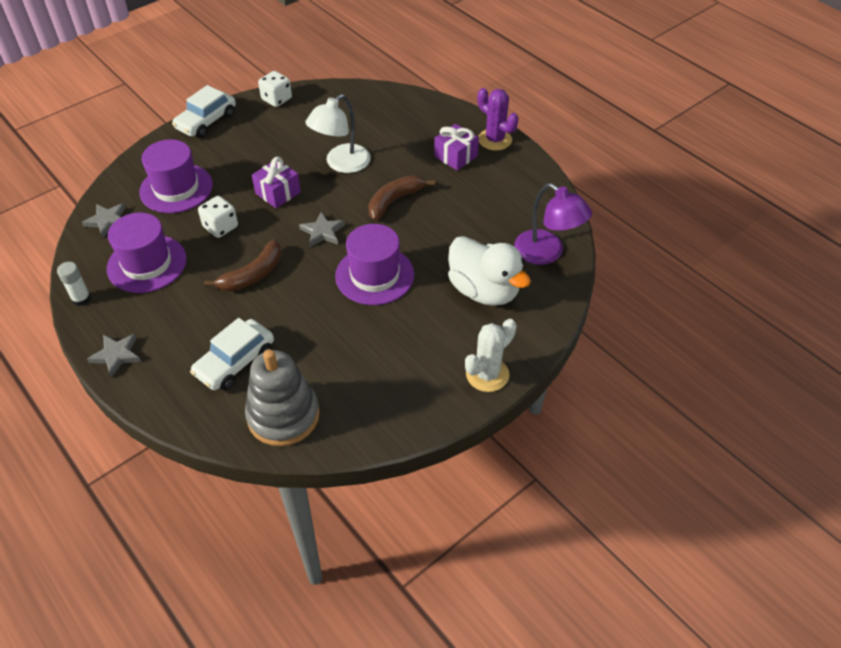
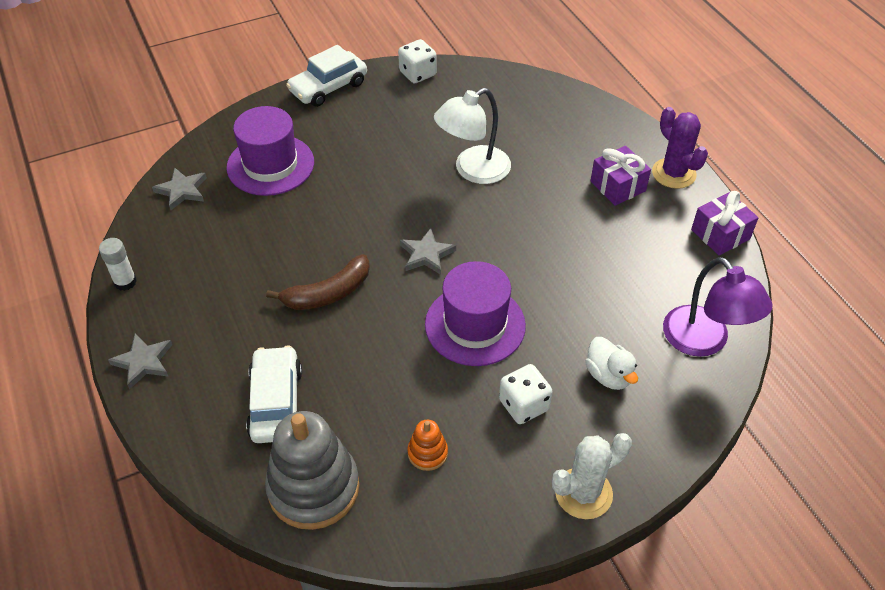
camera: 15 degrees right, 0 degrees up
purple hat [107,213,186,293] -> none
white car [190,318,274,390] -> white car turned 120 degrees clockwise [246,345,302,443]
white dice [198,196,238,238] -> white dice moved to [499,364,552,424]
purple gift [252,157,301,208] -> purple gift moved to [691,191,759,255]
brown banana [368,175,435,221] -> none
white duck [448,236,531,306] -> white duck [585,337,638,390], size x0.53
none -> orange stacking toy [407,420,448,471]

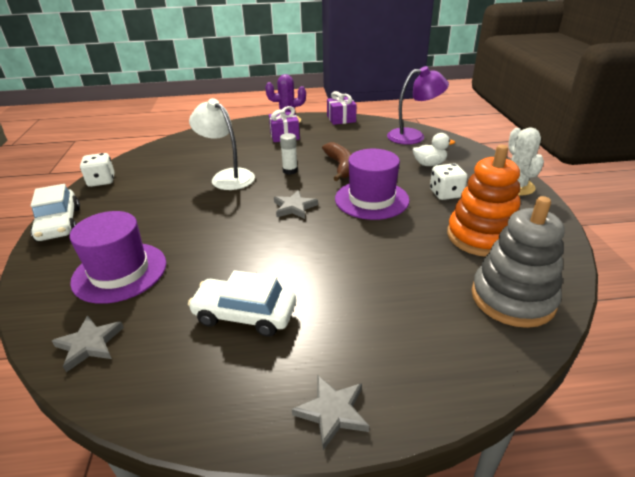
camera: 70 degrees left, 15 degrees down
white glue stick [99,238,137,291] -> white glue stick moved to [280,133,298,175]
white car [246,345,302,443] -> white car moved to [188,270,296,337]
brown banana [266,254,370,310] -> brown banana moved to [322,142,352,181]
orange stacking toy [407,420,448,471] -> orange stacking toy [447,145,520,257], size x2.21
white lamp [434,88,511,184] -> white lamp turned 150 degrees clockwise [189,98,255,190]

